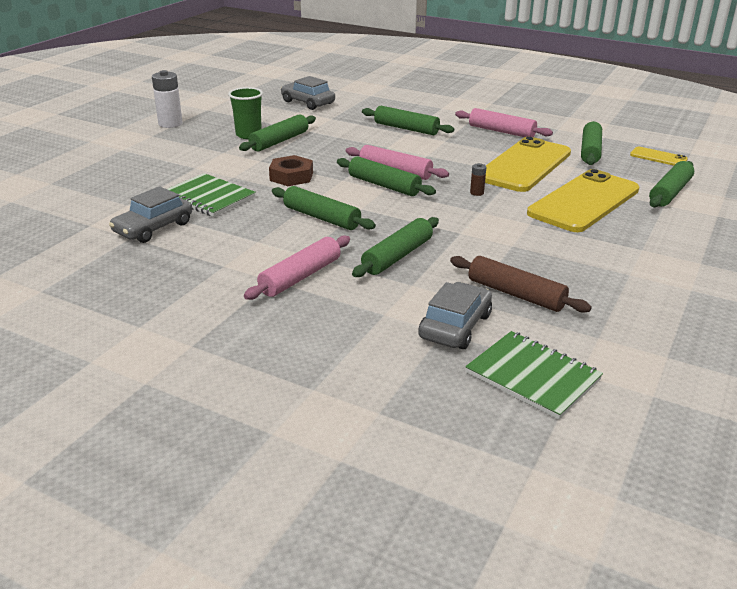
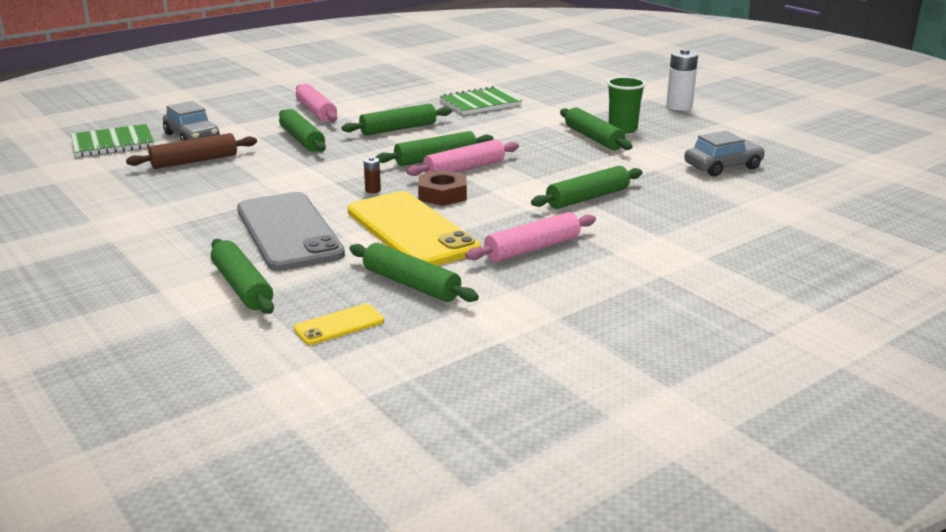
camera: 115 degrees right, 5 degrees down
grey car [109,186,192,243] -> none
brown nut [269,155,313,186] -> brown nut moved to [418,170,467,206]
yellow phone [527,169,639,232] -> grey phone [237,192,345,271]

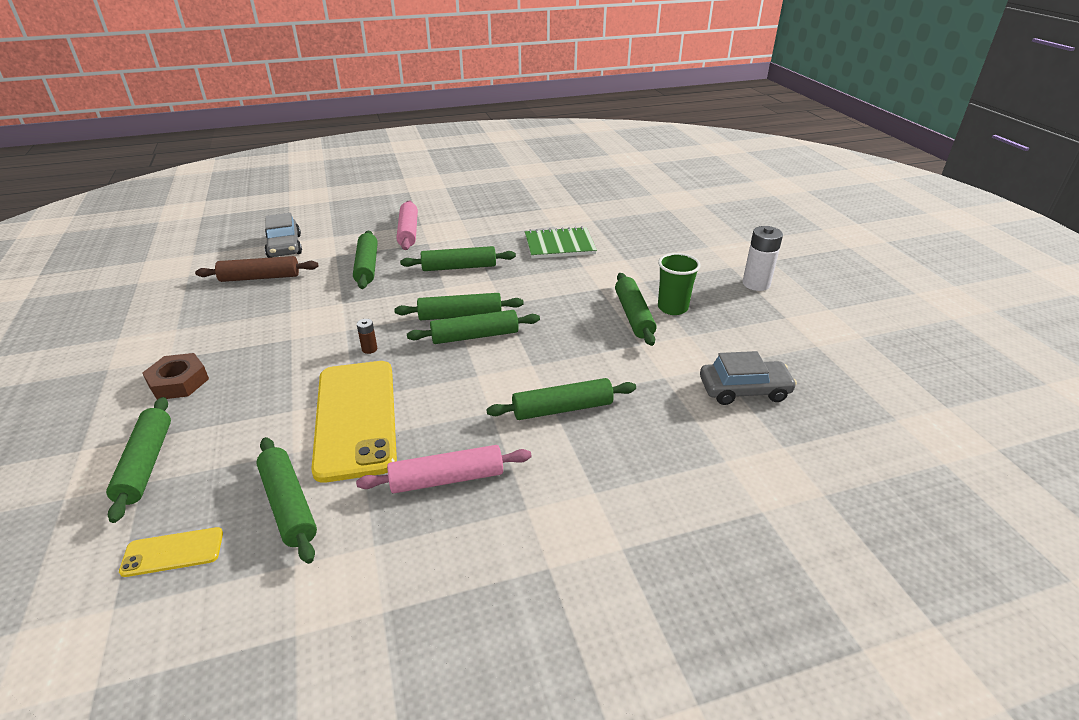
camera: 20 degrees right, 10 degrees up
green notebook [71,124,154,157] -> none
grey phone [237,192,345,271] -> none
pink rolling pin [407,139,519,176] -> green rolling pin [407,310,540,344]
brown nut [418,170,467,206] -> brown nut moved to [142,353,209,400]

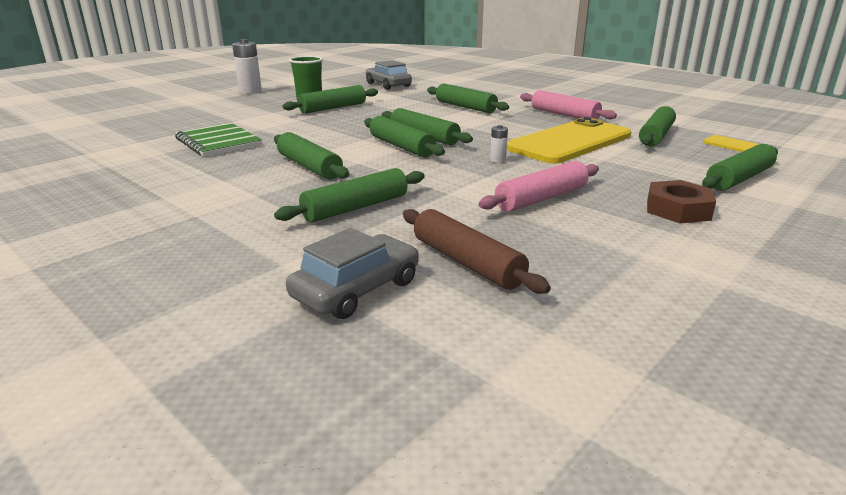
camera: 120 degrees left, 10 degrees down
brown battery [357,319,377,354] -> white battery [490,125,508,163]
pink rolling pin [396,200,418,250] -> pink rolling pin moved to [479,161,599,212]

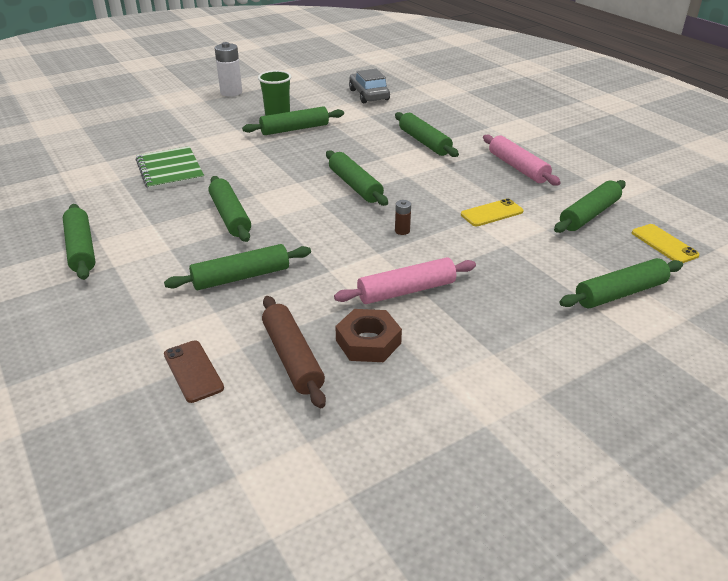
camera: 15 degrees right, 10 degrees up
grey car [286,228,419,319] -> brown phone [164,340,224,403]
green rolling pin [364,116,445,157] -> green rolling pin moved to [63,204,95,280]
white battery [490,125,508,163] -> brown battery [395,200,411,235]
yellow phone [507,117,631,164] -> yellow phone [461,198,524,226], size x0.45
brown nut [647,180,716,223] -> brown nut moved to [335,309,402,362]

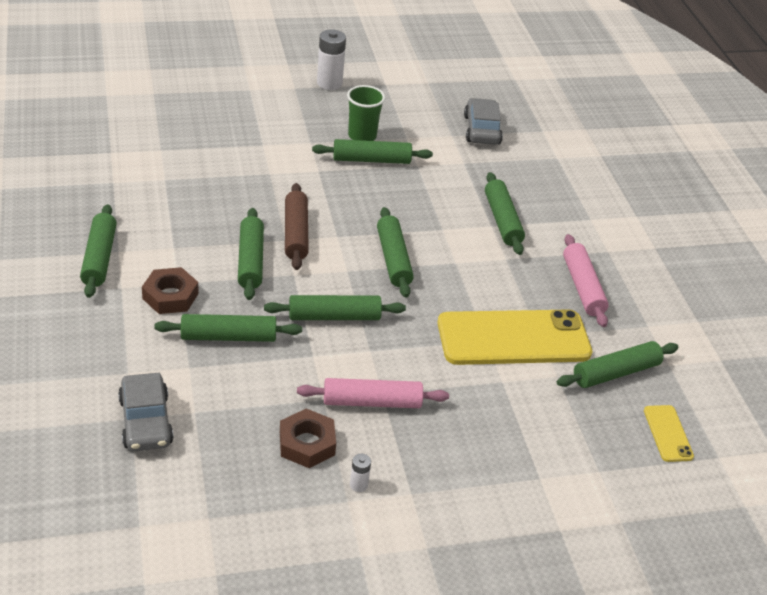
camera: 15 degrees right, 5 degrees up
green notebook [136,146,204,190] -> none
brown phone [164,340,224,403] -> grey car [118,373,174,452]
brown rolling pin [262,296,326,408] -> brown rolling pin moved to [285,183,309,270]
brown battery [395,200,411,235] -> none
yellow phone [461,198,524,226] -> yellow phone [437,309,592,365], size x2.25
green rolling pin [559,258,683,308] -> green rolling pin moved to [264,295,406,320]
none -> brown nut [142,267,199,314]
none -> white battery [350,454,371,492]

